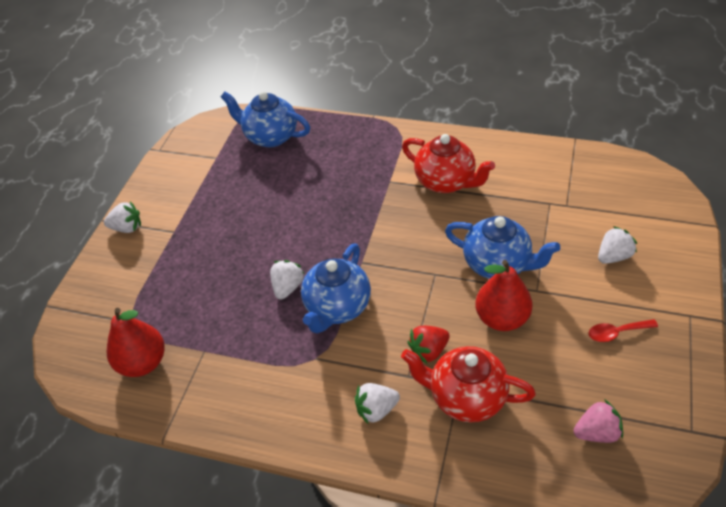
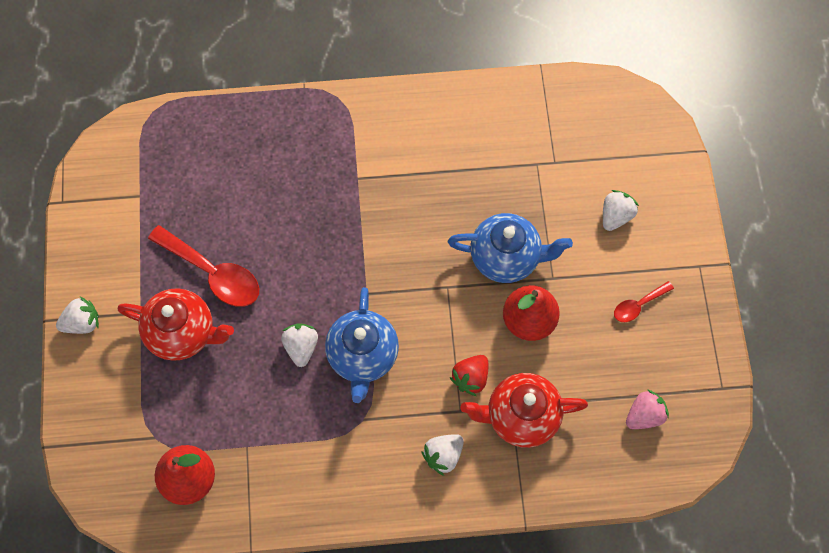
camera: 25 degrees left, 20 degrees up
blue teapot [221,91,310,147] -> none
red teapot [402,134,495,193] -> red teapot moved to [118,288,234,361]
none -> red spoon [148,225,259,307]

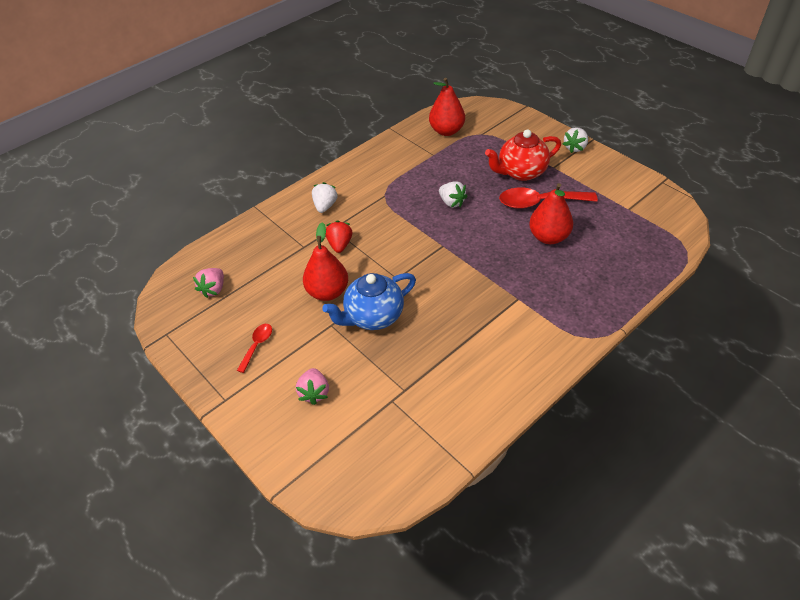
camera: 145 degrees right, 20 degrees down
blue teapot [325,287,399,403] -> none
red teapot [460,373,588,448] -> none
white strawberry [603,190,639,231] -> pink strawberry [296,368,329,405]
none -> red pear [529,183,573,244]

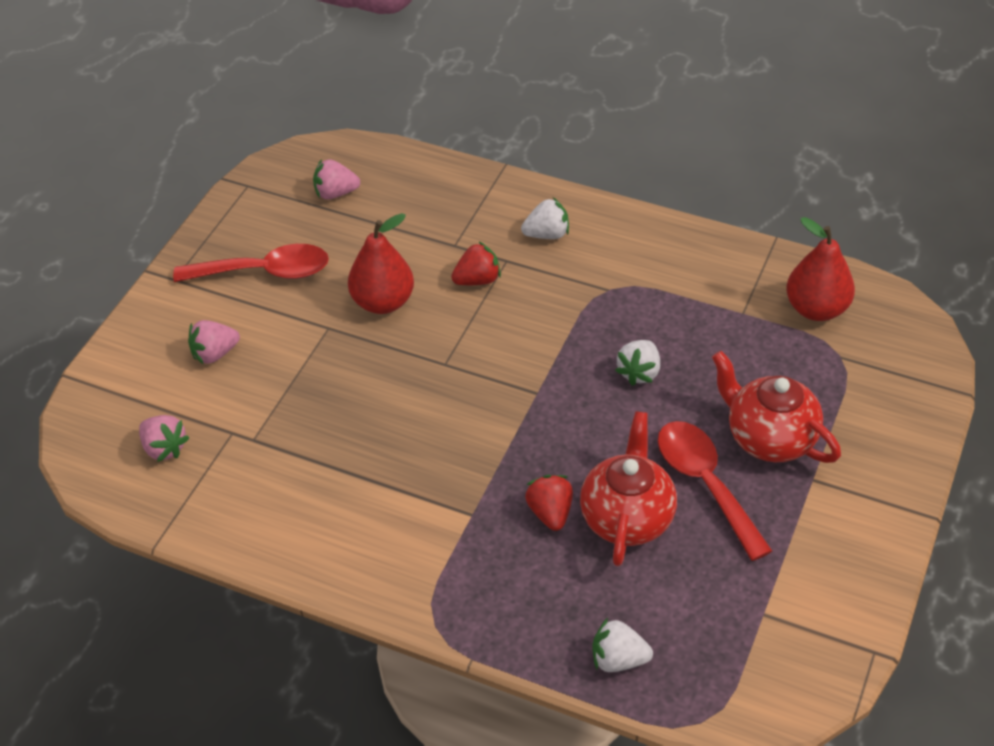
camera: 65 degrees right, 0 degrees up
red spoon [237,324,272,373] -> red spoon [173,244,329,282], size x1.92
blue teapot [322,273,416,330] -> none
red pear [529,183,573,244] -> red teapot [580,411,677,566]
white strawberry [563,127,588,153] -> white strawberry moved to [592,618,653,672]
none -> pink strawberry [139,415,190,462]
none -> red strawberry [525,475,573,531]

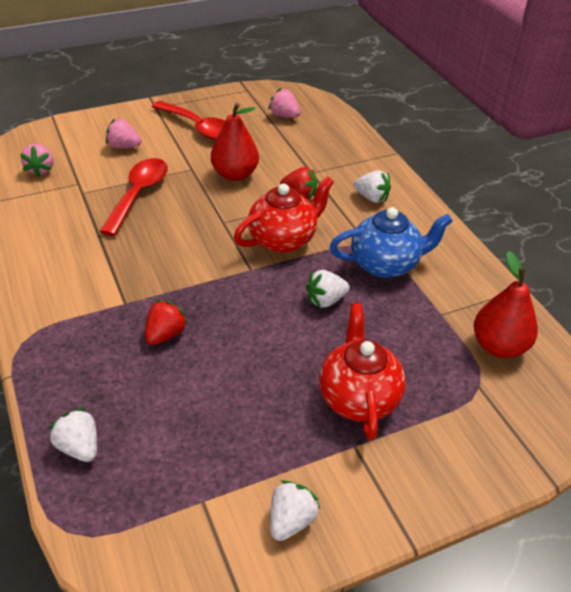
camera: 40 degrees right, 5 degrees down
red teapot [580,411,677,566] -> red teapot moved to [234,176,334,253]
red spoon [658,421,772,561] -> red spoon moved to [99,158,168,236]
none -> white strawberry [270,480,320,541]
none -> blue teapot [330,207,453,278]

